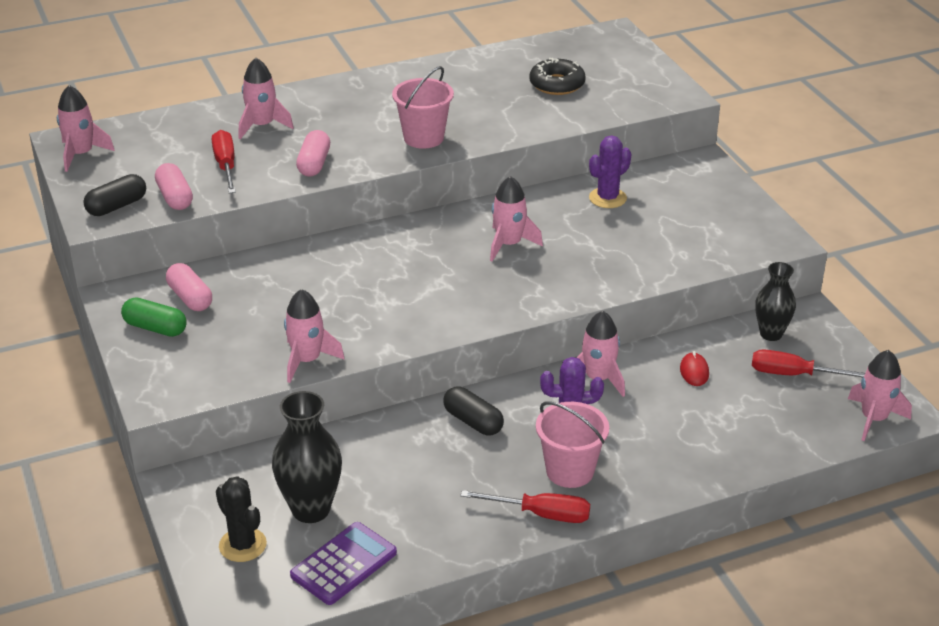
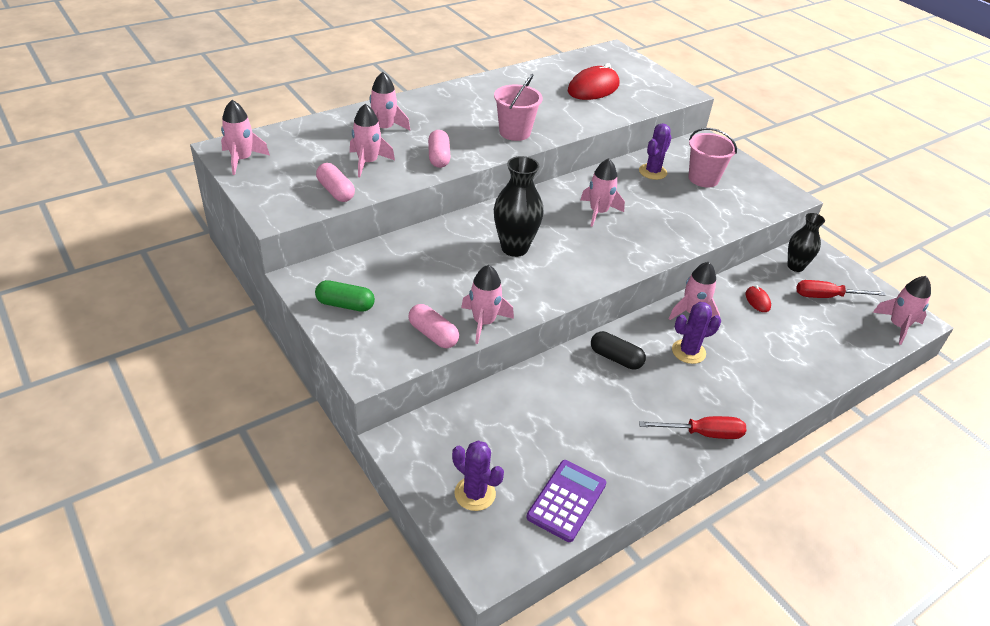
camera: 15 degrees left, 5 degrees up
black capsule [83,174,146,216] -> none
pink capsule [166,263,212,311] -> pink capsule moved to [408,304,459,348]
red screwdriver [212,130,236,193] -> pink rocket [350,104,395,177]
black cactus [216,476,267,562] -> purple cactus [452,441,504,511]
black vase [272,391,342,523] -> black vase moved to [494,156,544,257]
black donut [529,58,586,95] -> red mouse [568,63,619,100]
pink bucket [536,401,609,488] -> pink bucket moved to [689,128,737,188]

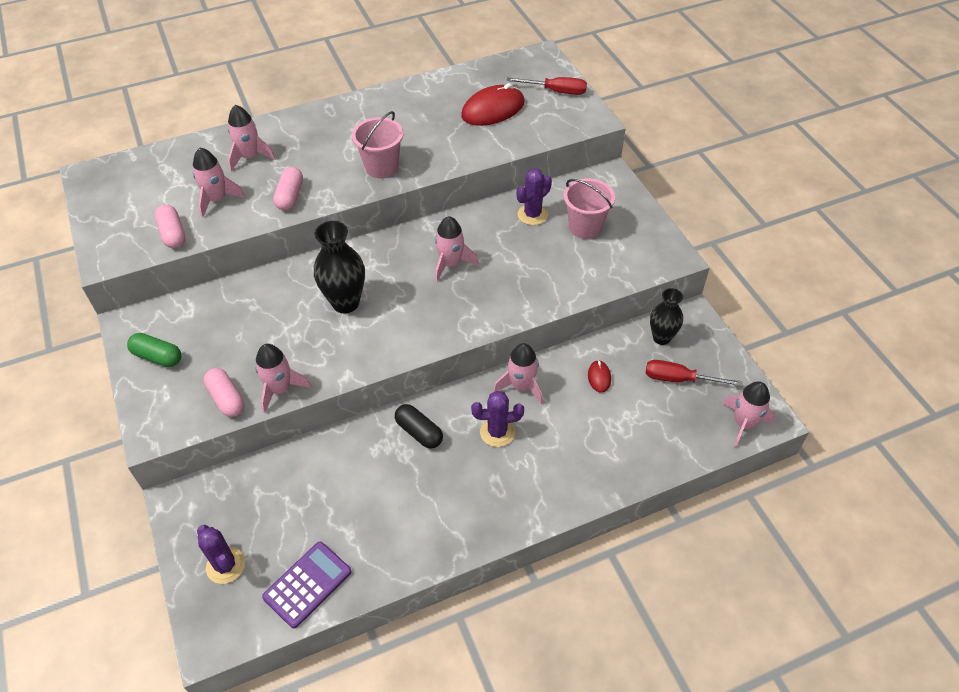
camera: 15 degrees right, 10 degrees up
pink rocket [221,100,270,175] -> none
red screwdriver [639,416,746,439] -> red screwdriver moved to [506,77,587,95]

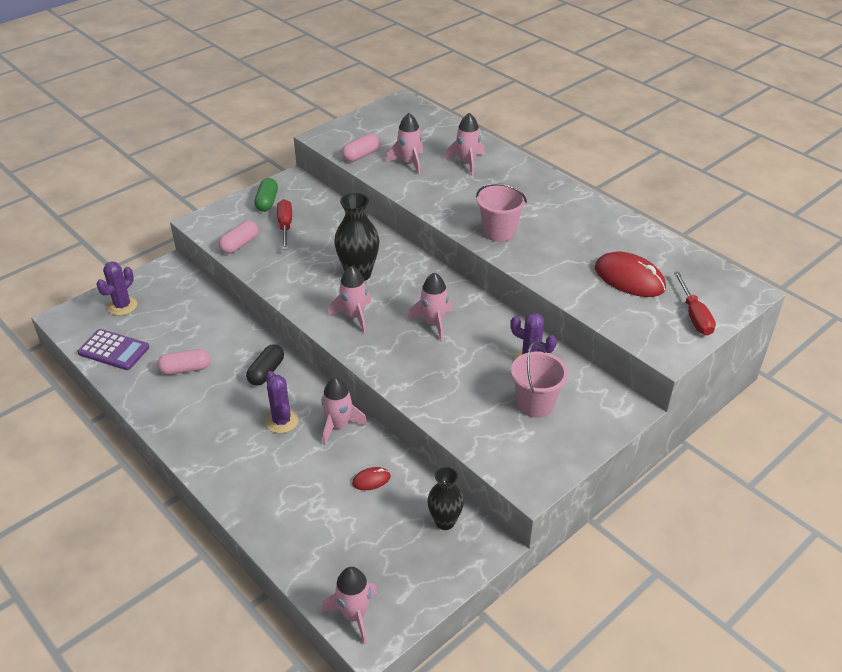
camera: 70 degrees right, 10 degrees down
pink rocket [255,344,311,414] -> pink rocket moved to [328,266,371,333]
pink capsule [273,167,303,211] -> pink capsule moved to [157,349,211,375]
red screwdriver [646,360,743,386] -> red screwdriver moved to [277,199,292,250]

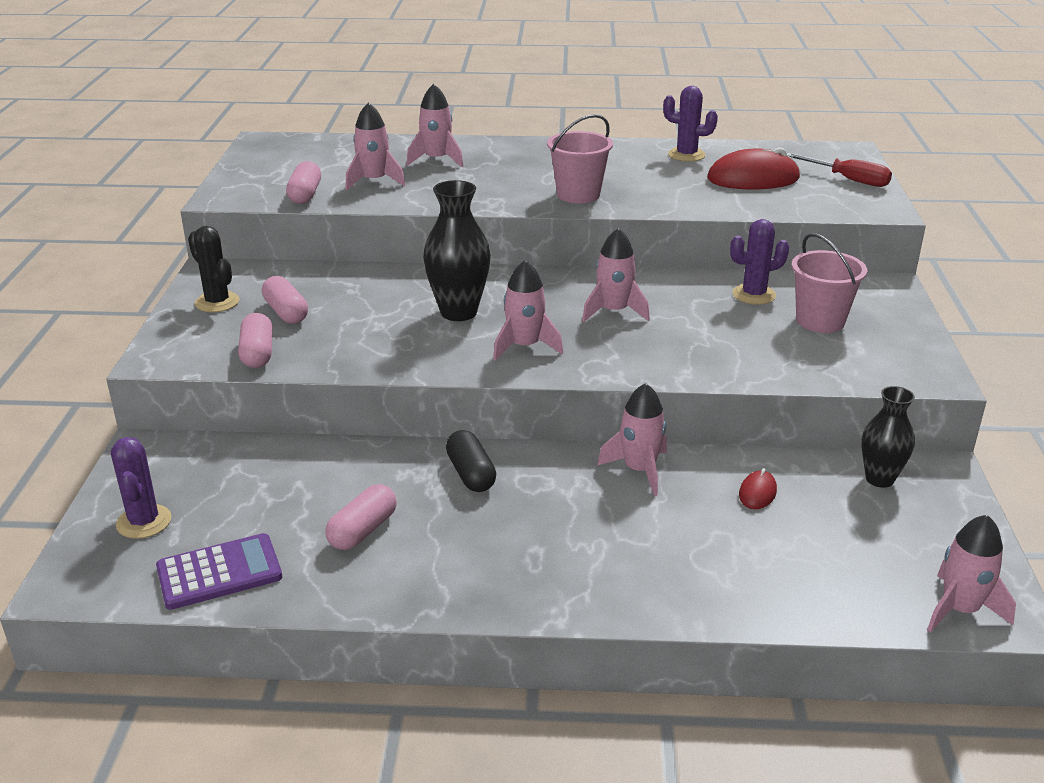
camera: 45 degrees left, 10 degrees down
green capsule [254,178,278,212] -> black cactus [188,226,240,312]
purple cactus [265,371,299,433] -> purple cactus moved to [663,86,718,162]
red screwdriver [277,199,292,250] -> pink capsule [262,276,308,324]

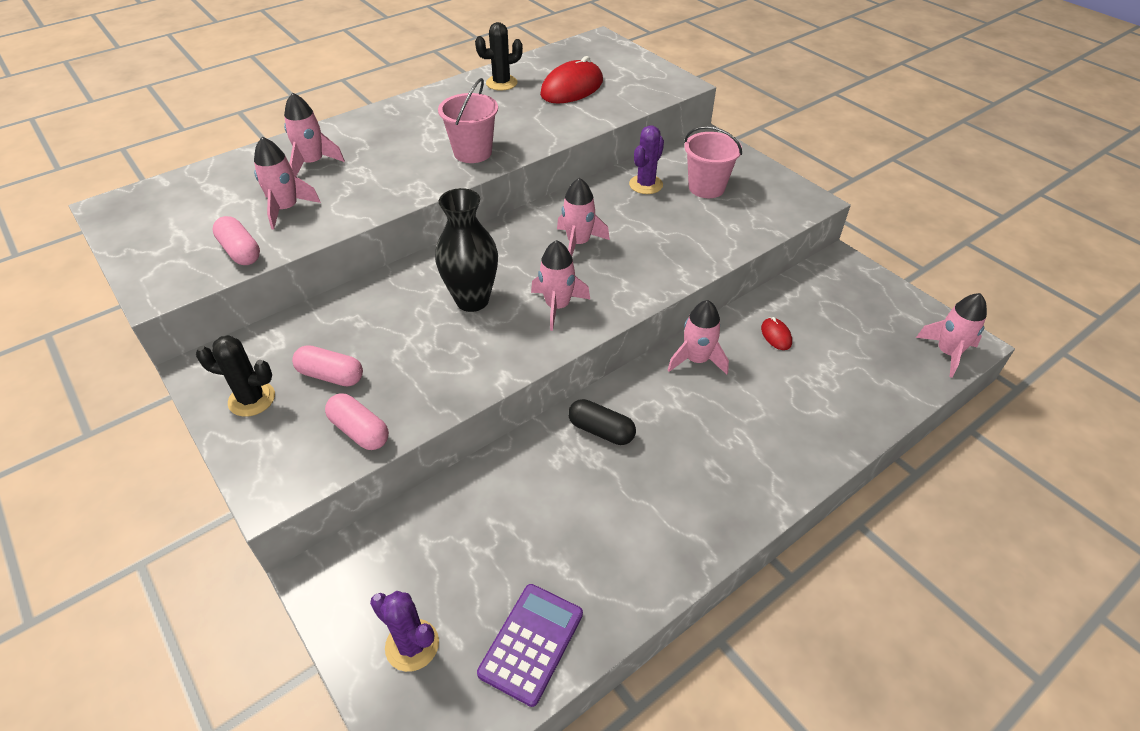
camera: 40 degrees left, 15 degrees up
pink capsule [325,484,397,550] -> none
purple cactus [663,86,718,162] -> black cactus [475,22,523,90]
red screwdriver [787,153,892,187] -> none
black vase [861,386,915,488] -> none

